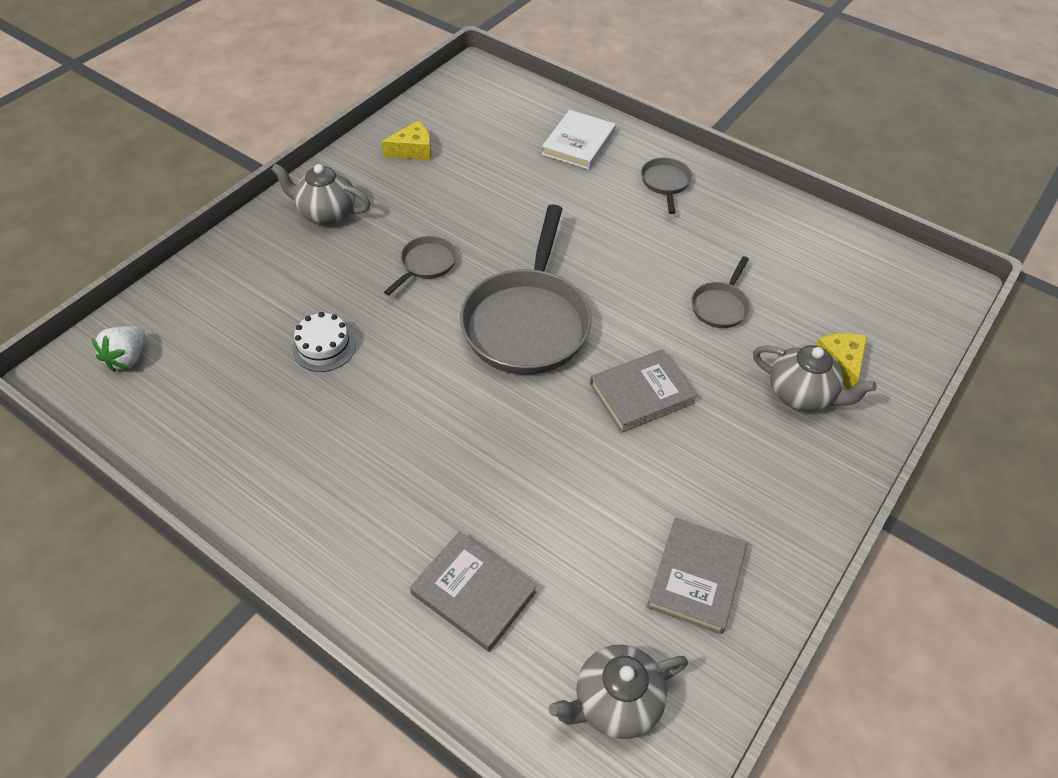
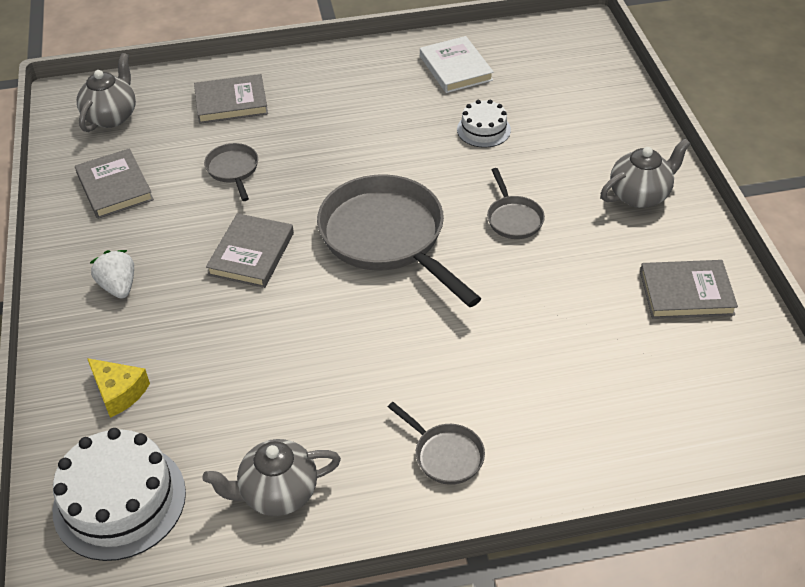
camera: 135 degrees right, 5 degrees down
white strawberry [92,326,145,372] -> white strawberry moved to [90,250,134,299]
yellow cheese [381,121,432,160] -> grey book [640,260,738,319]
white book [542,110,616,170] -> white book moved to [420,36,494,93]
grey pan [691,256,750,328] -> grey pan moved to [204,143,258,201]
grey teapot [753,345,877,411] -> grey teapot moved to [203,439,341,516]
none -> white cake [53,428,186,561]

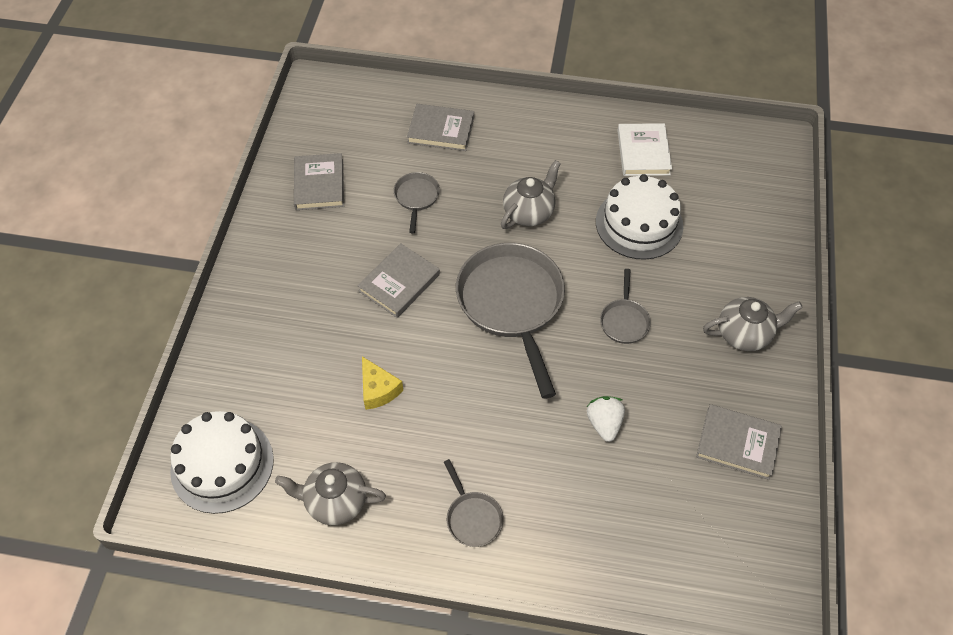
camera: 20 degrees right, 10 degrees up
grey teapot [77,53,136,132] -> grey teapot moved to [501,160,561,229]
yellow cheese [87,358,150,418] -> yellow cheese moved to [362,356,403,410]
white strawberry [90,250,134,299] -> white strawberry moved to [587,396,625,442]
white cake [457,100,511,148] -> white cake [596,174,683,260], size x1.80

